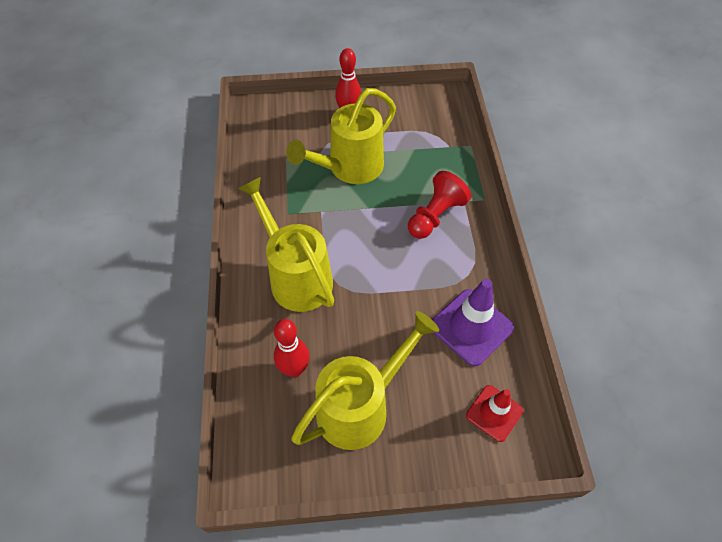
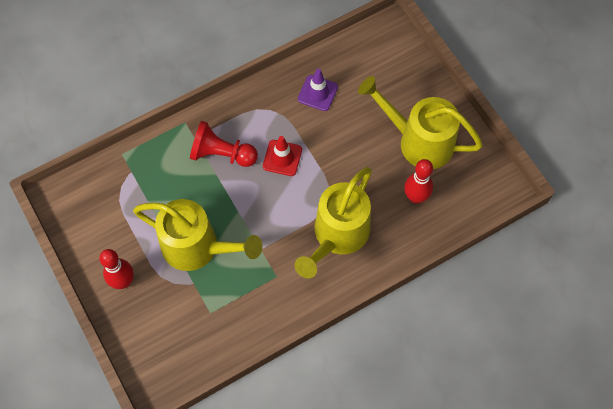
camera: 115 degrees left, 10 degrees up
purple traffic cone [432,279,514,366] -> purple traffic cone [298,69,338,111], size x0.63
red traffic cone [466,385,523,442] -> red traffic cone moved to [263,136,302,176]

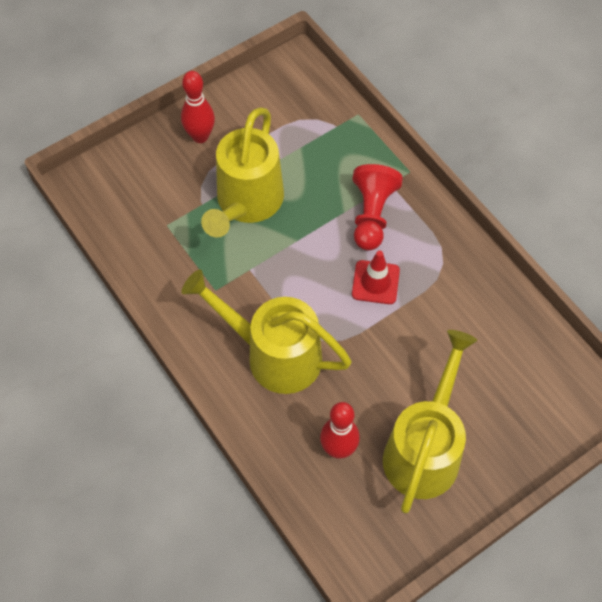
camera: 85 degrees right, 5 degrees down
purple traffic cone [298,69,338,111] -> none

